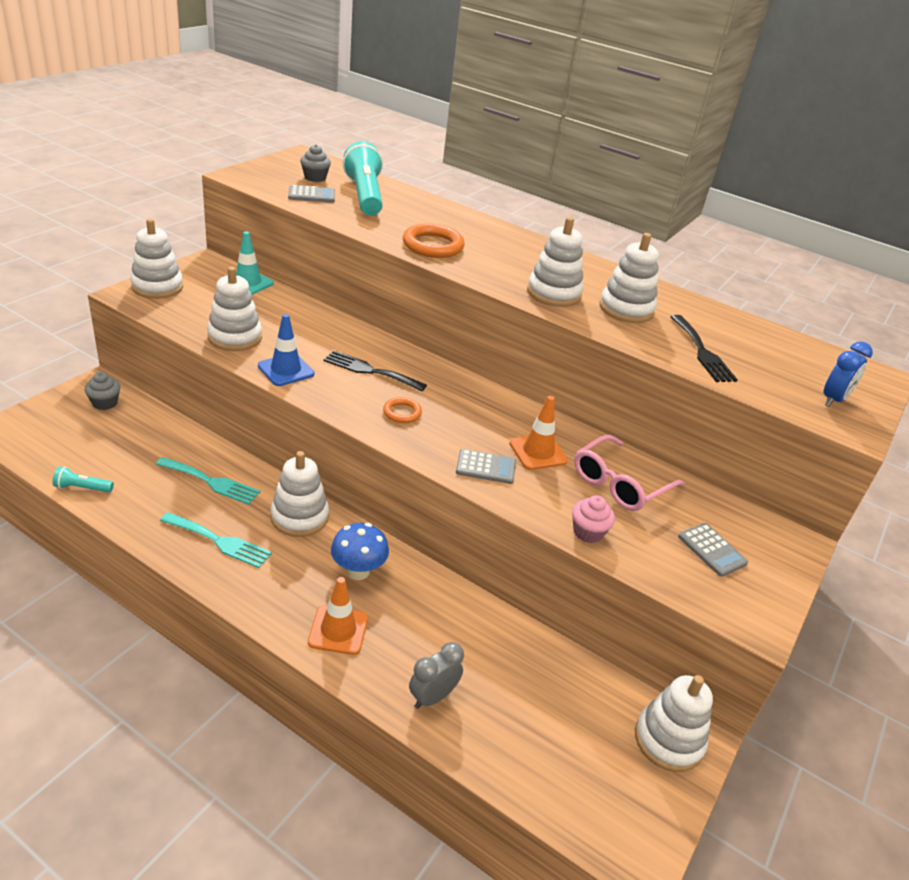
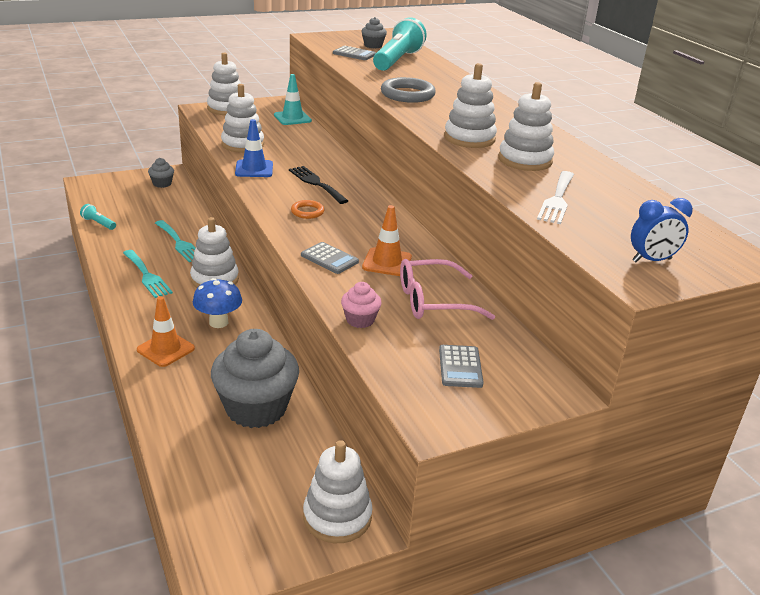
camera: 35 degrees right, 5 degrees down
orange ring [403,223,465,258] -> grey ring [381,77,436,103]
grey clock [409,642,464,709] -> none
black fork [671,315,738,382] -> white fork [537,171,574,224]
none -> grey cupcake [211,329,299,428]

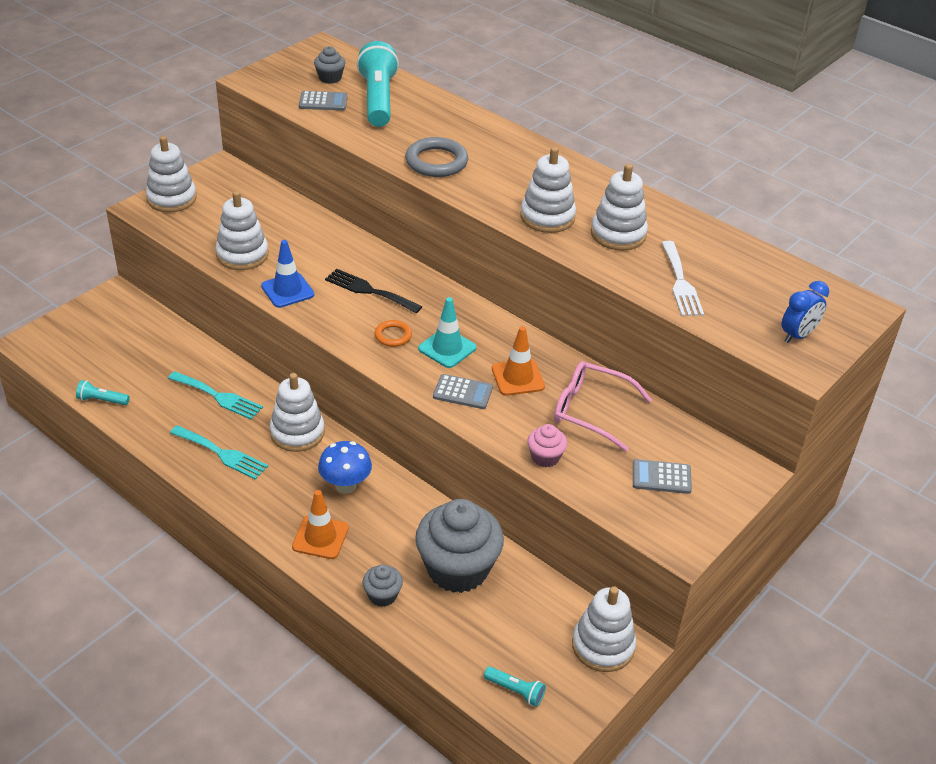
camera: 25 degrees left, 10 degrees up
grey cupcake [148,158,174,188] -> grey cupcake moved to [362,564,403,607]
turquoise traffic cone [274,74,312,125] -> turquoise traffic cone moved to [418,297,476,368]
pink glasses [400,259,495,320] -> pink glasses turned 60 degrees clockwise [554,361,652,452]
grey calculator [439,345,484,388] -> grey calculator turned 120 degrees clockwise [633,459,692,494]
none -> turquoise flashlight [484,666,546,707]

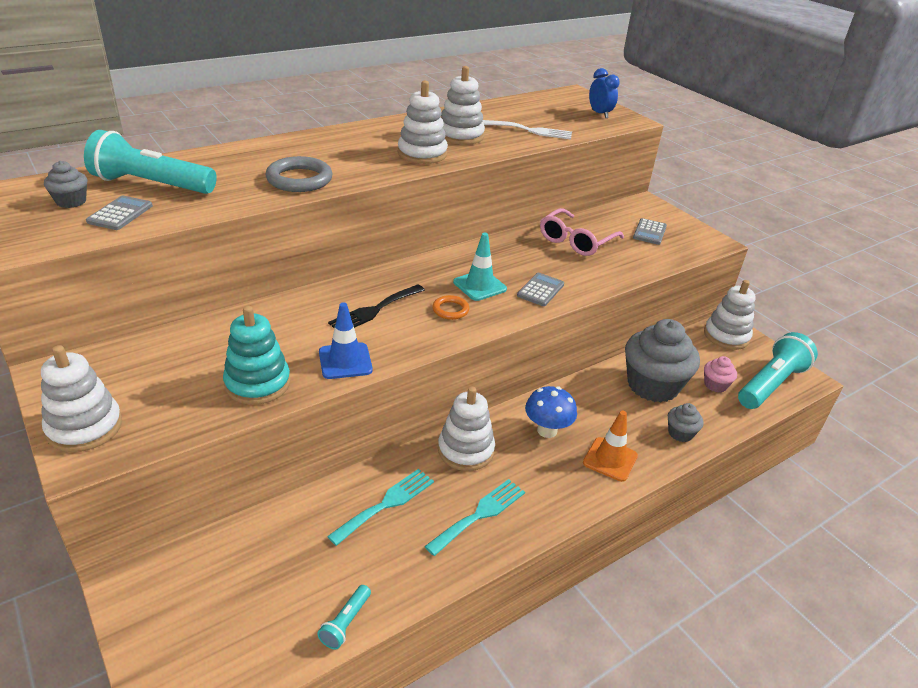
camera: 75 degrees left, 5 degrees down
white stacking toy [216,191,268,270] -> turquoise stacking toy [223,306,291,405]
turquoise flashlight [484,666,546,707] -> turquoise flashlight [738,332,818,409], size x2.24
orange traffic cone [492,326,545,396] -> none
pink cupcake [527,424,567,467] -> pink cupcake moved to [704,356,737,393]

